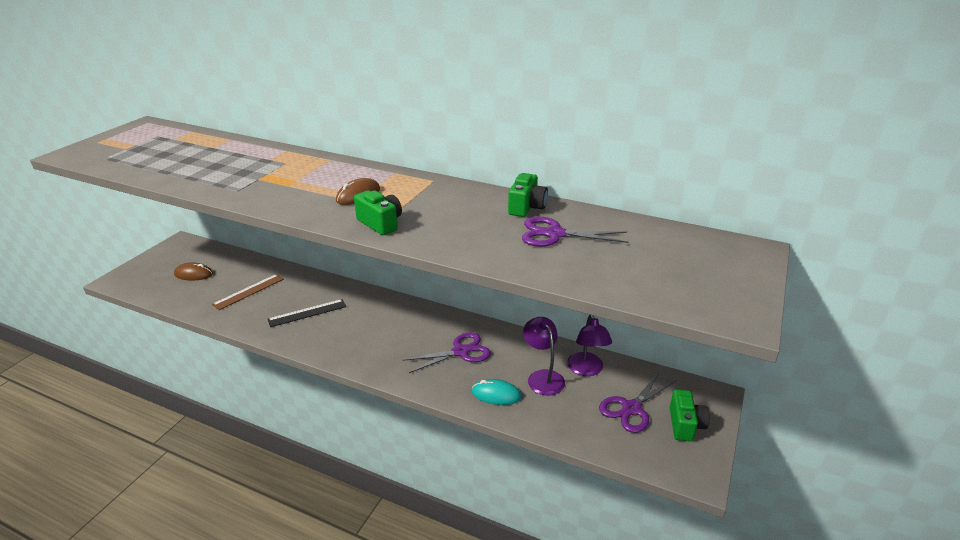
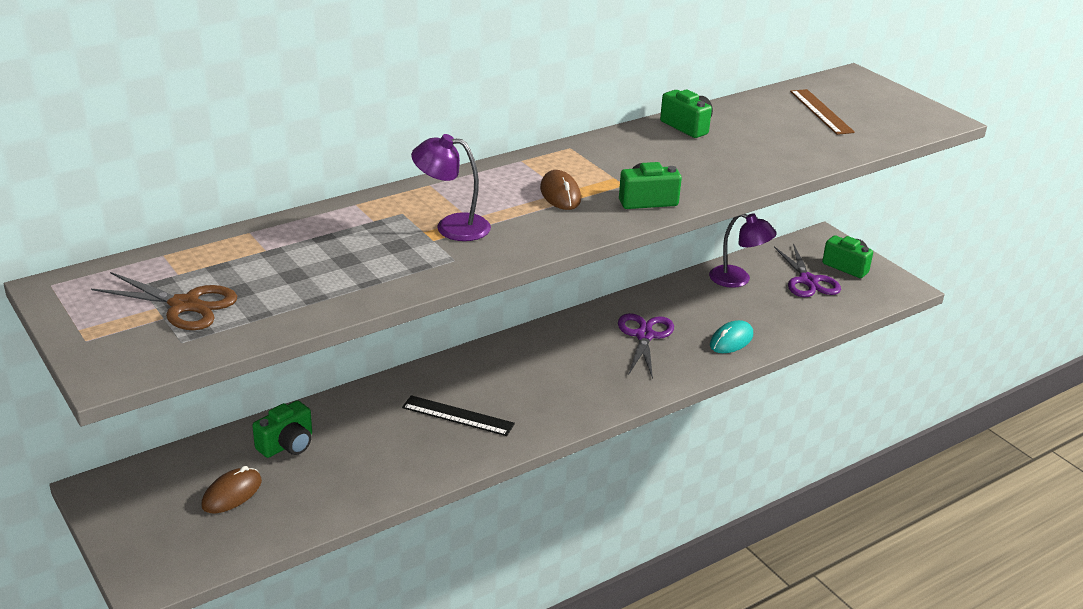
camera: 60 degrees left, 0 degrees up
brown ruler [212,274,284,310] -> brown ruler moved to [790,89,855,135]
black ruler [268,299,346,327] -> black ruler turned 75 degrees counterclockwise [402,395,515,436]
purple scissors [522,217,629,247] -> none
purple lamp [523,317,565,395] -> purple lamp moved to [411,134,491,241]
none -> brown scissors [91,272,237,330]
none -> green camera [252,400,312,458]

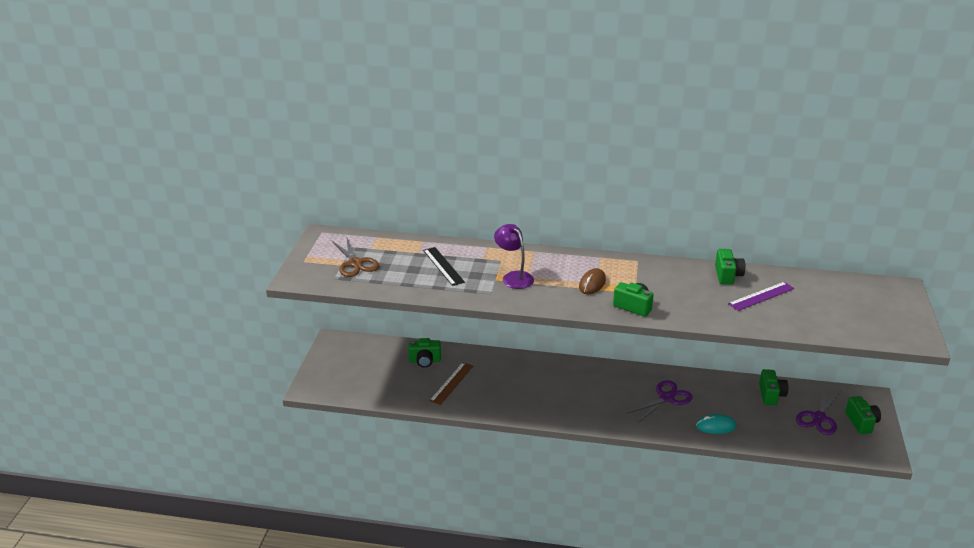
camera: 45 degrees right, 0 degrees up
brown mouse [201,466,262,513] -> none
black ruler [402,395,515,436] -> black ruler moved to [423,247,465,286]
purple lamp [709,214,777,288] -> green camera [759,369,788,405]
brown ruler [790,89,855,135] -> brown ruler moved to [429,362,473,405]
none -> purple ruler [728,282,795,311]

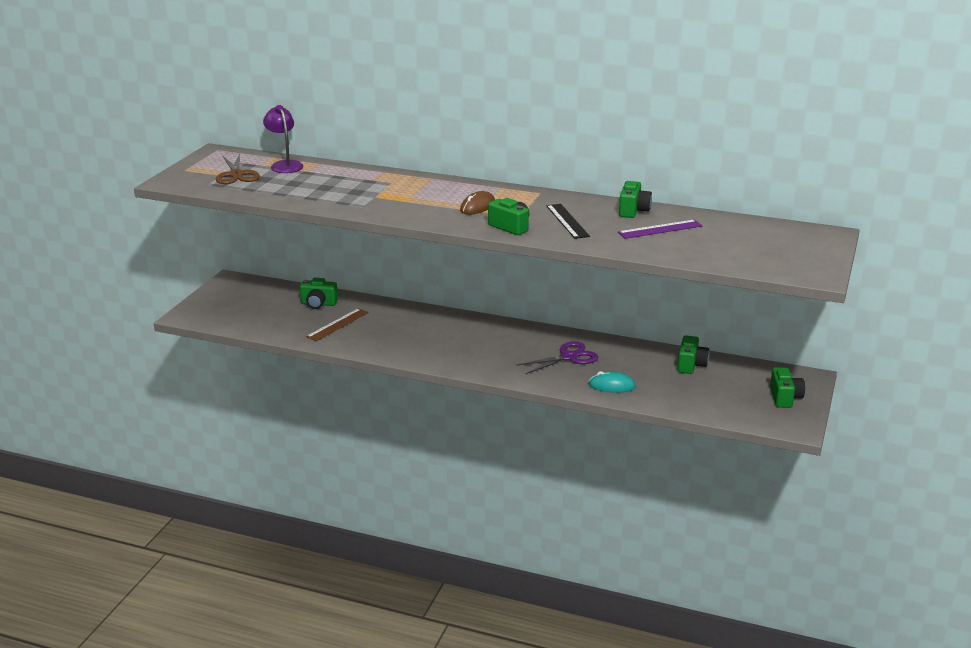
camera: 10 degrees right, 5 degrees down
black ruler [423,247,465,286] -> black ruler moved to [546,204,590,239]
purple lamp [494,224,534,289] -> purple lamp moved to [263,105,304,173]
purple scissors [796,387,840,435] -> none

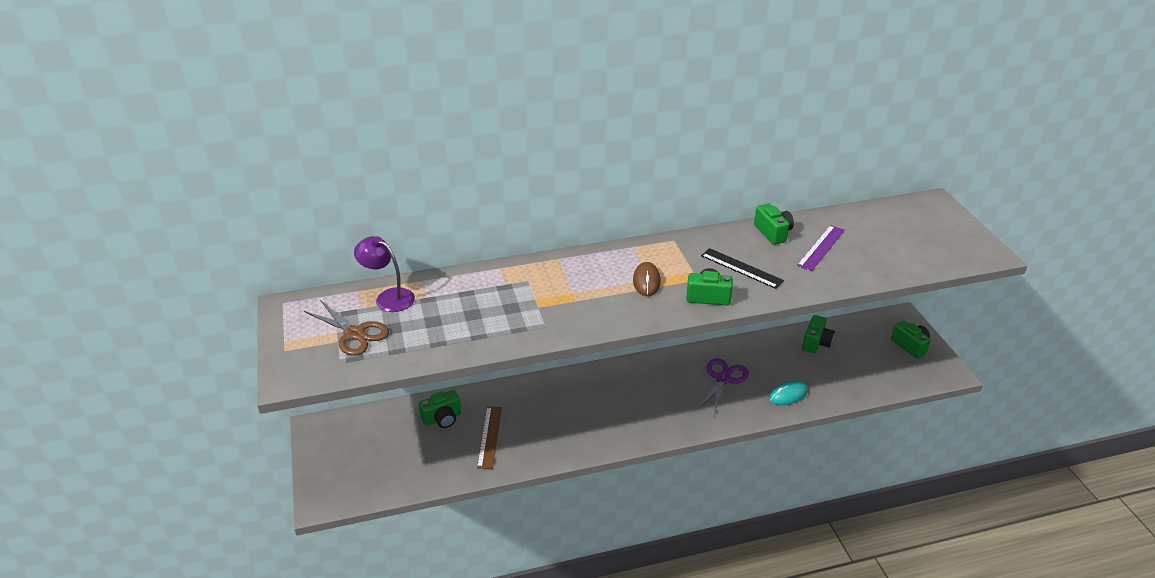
camera: 35 degrees left, 10 degrees up
green camera [677,335,709,374] -> green camera turned 45 degrees clockwise [802,315,835,353]

